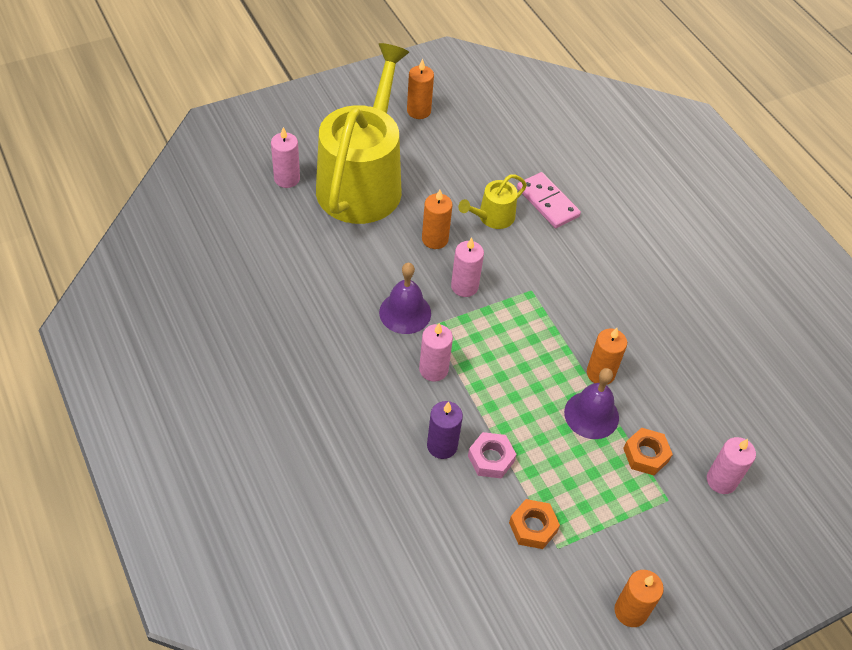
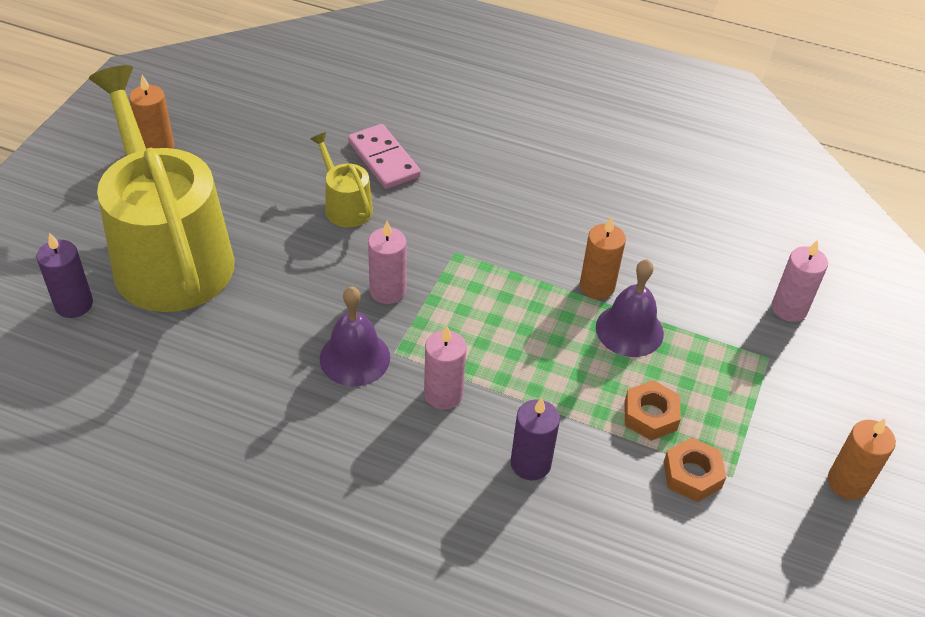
camera: 40 degrees left, 5 degrees down
pink candle [271,127,300,188] -> purple candle [37,232,93,318]
orange candle [422,190,453,249] -> none
yellow watering can [459,174,527,229] -> yellow watering can turned 135 degrees clockwise [310,132,373,227]
pink nut [468,432,516,479] -> none
pink domino [517,172,581,228] -> pink domino turned 45 degrees clockwise [348,124,421,189]
orange nut [623,428,673,475] -> orange nut moved to [625,380,681,441]

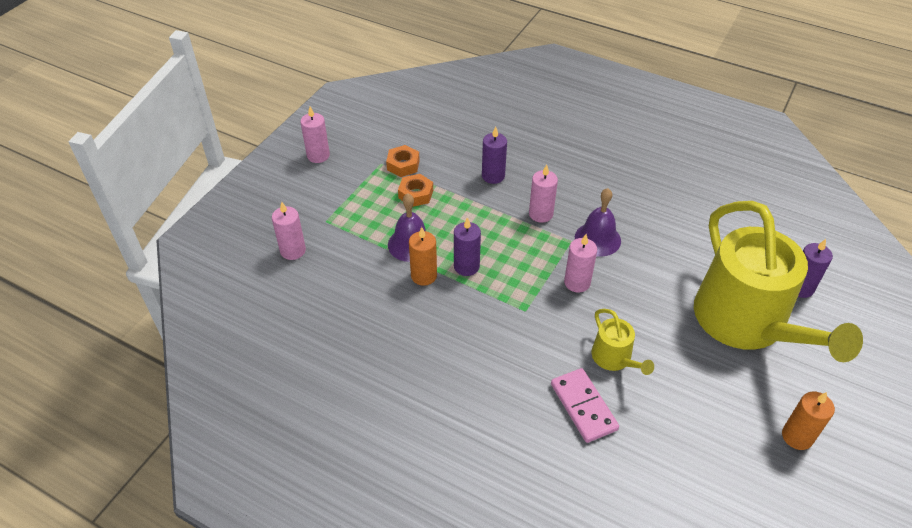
camera: 170 degrees left, 0 degrees up
orange candle [828,418,896,500] -> pink candle [300,107,330,163]
none -> purple candle [454,217,481,276]

